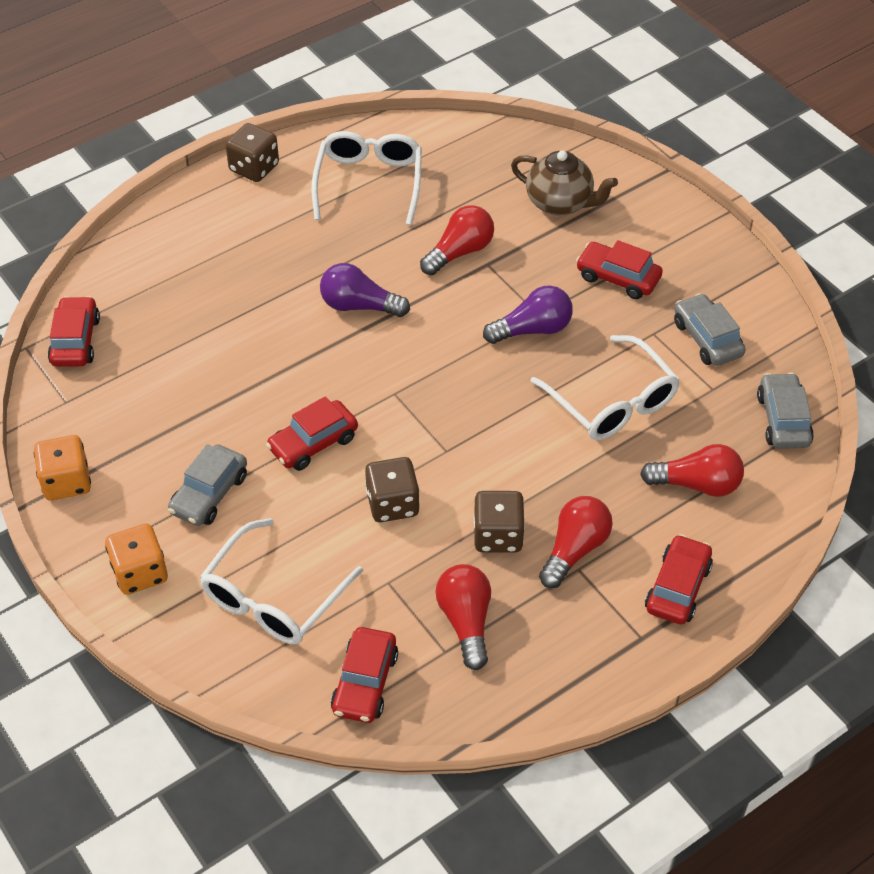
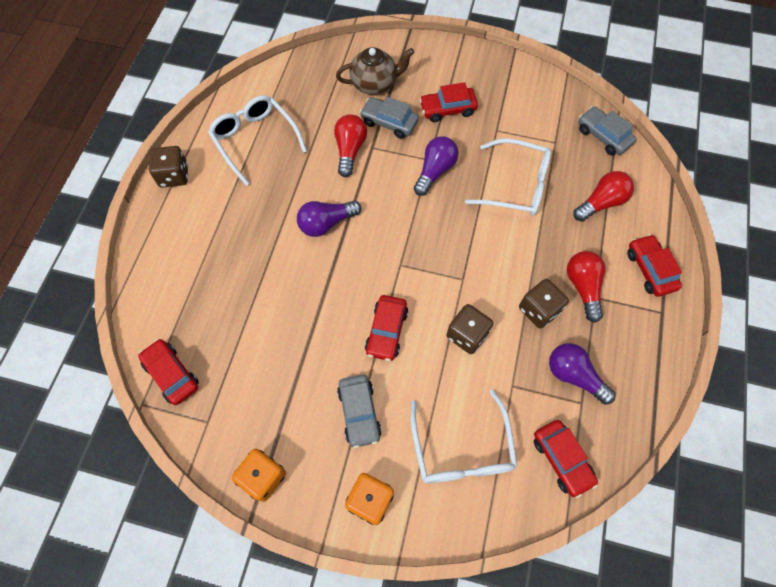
camera: 40 degrees left, 15 degrees up
red light bulb [435,564,491,670] -> purple light bulb [549,343,616,405]
grey car [674,293,746,366] -> grey car moved to [360,97,419,139]

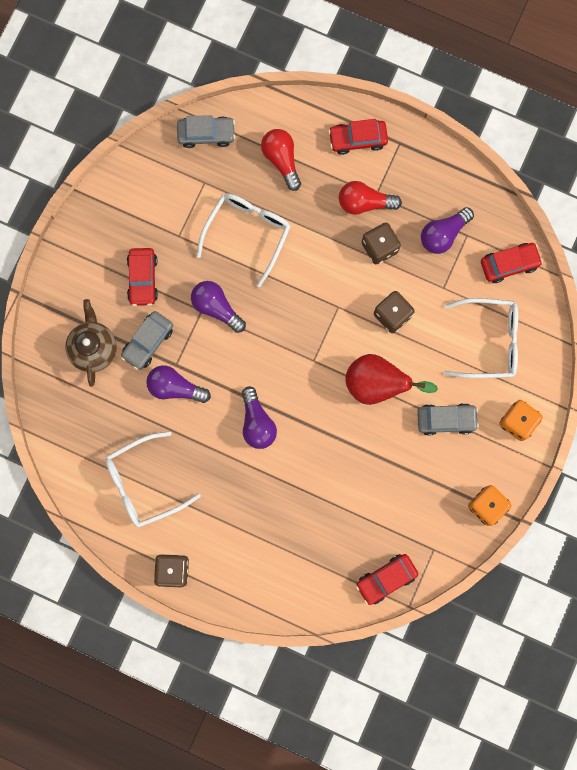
camera: 80 degrees left, 15 degrees up
red light bulb [334,114,367,177] -> purple light bulb [146,365,211,403]
red car [365,295,408,361] -> red pear [345,354,438,405]
grey car [578,106,636,155] -> grey car turned 150 degrees counterclockwise [177,115,235,148]

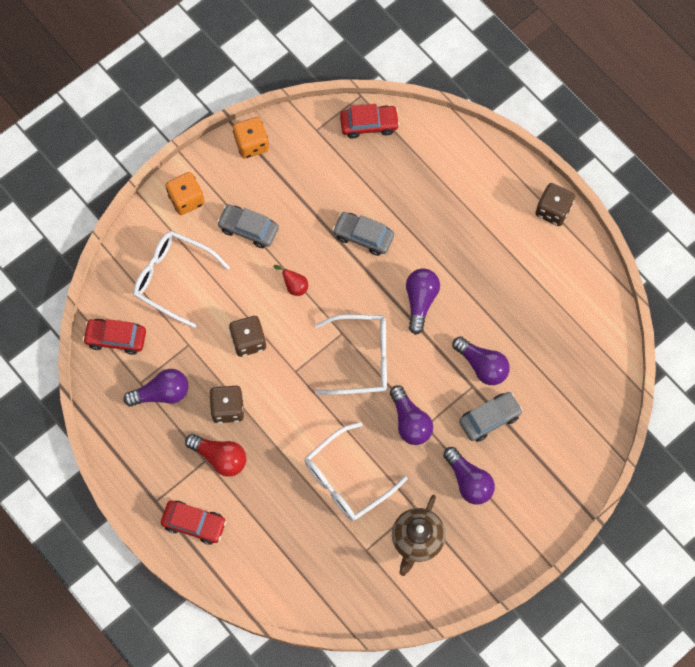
camera: 155 degrees left, 10 degrees down
brown teapot [65,299,117,387] -> brown teapot moved to [392,495,446,576]
white glasses [105,431,201,528] -> white glasses moved to [315,314,387,395]
red car [127,248,158,306] -> purple light bulb [443,447,495,505]
grey car [177,115,235,148] -> grey car moved to [332,212,394,256]
red light bulb [261,129,301,191] -> none
red pear [345,354,438,405] -> red pear [274,265,308,296], size x0.45

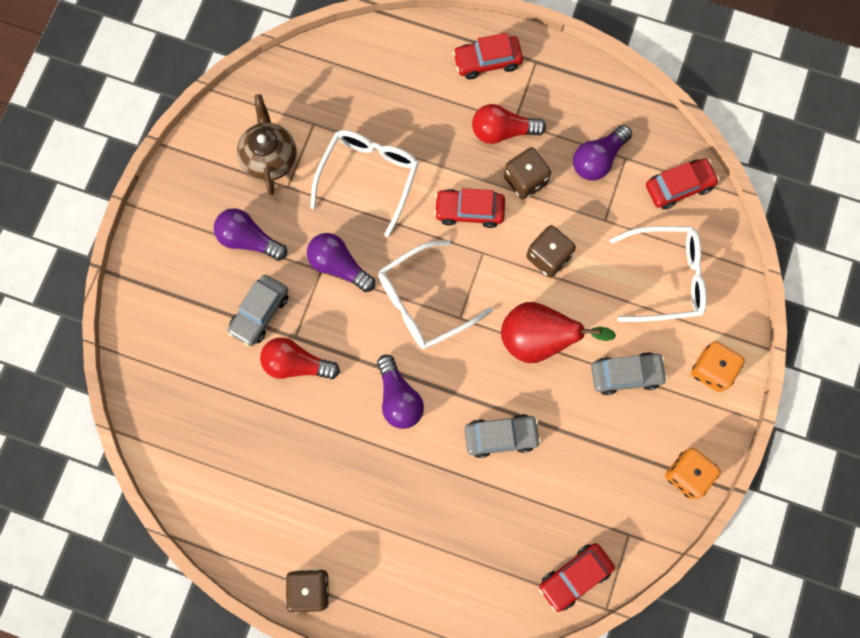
camera: 150 degrees right, 5 degrees up
red pear [274,265,308,296] -> red pear [501,302,616,363], size x2.24
purple light bulb [452,336,510,385] -> red light bulb [260,337,340,379]
none -> red car [434,188,505,228]

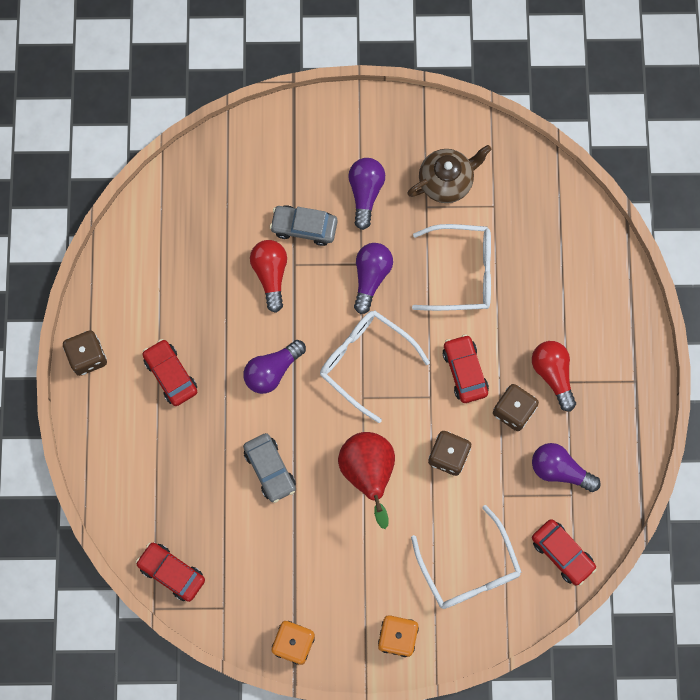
camera: 70 degrees right, 0 degrees up
red car [453,33,523,80] -> red car moved to [142,339,197,406]
grey car [591,352,667,395] -> none

